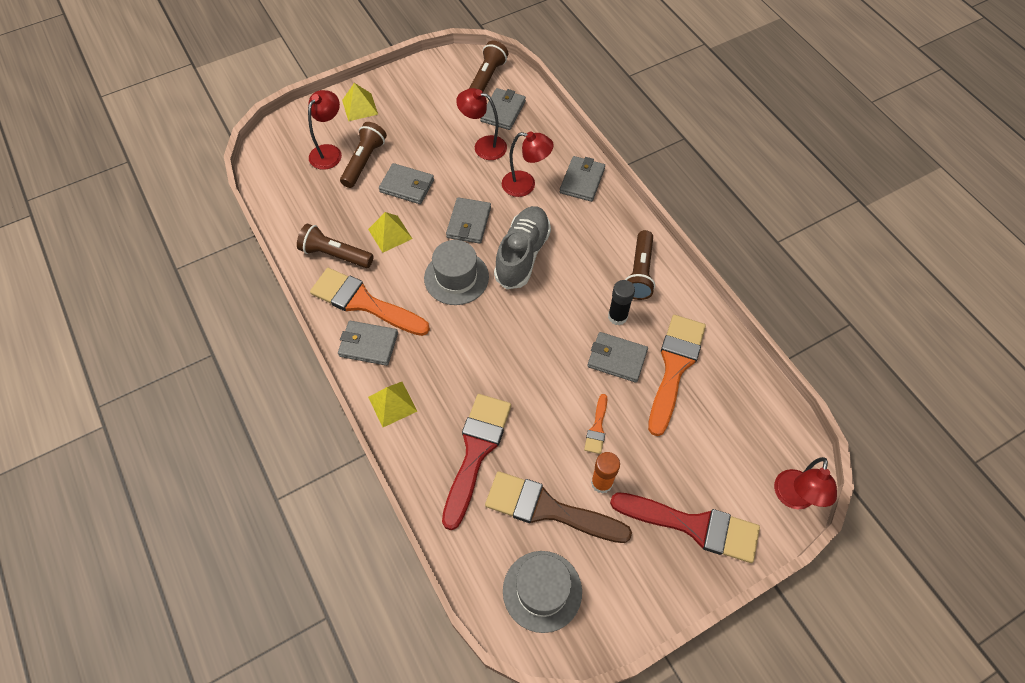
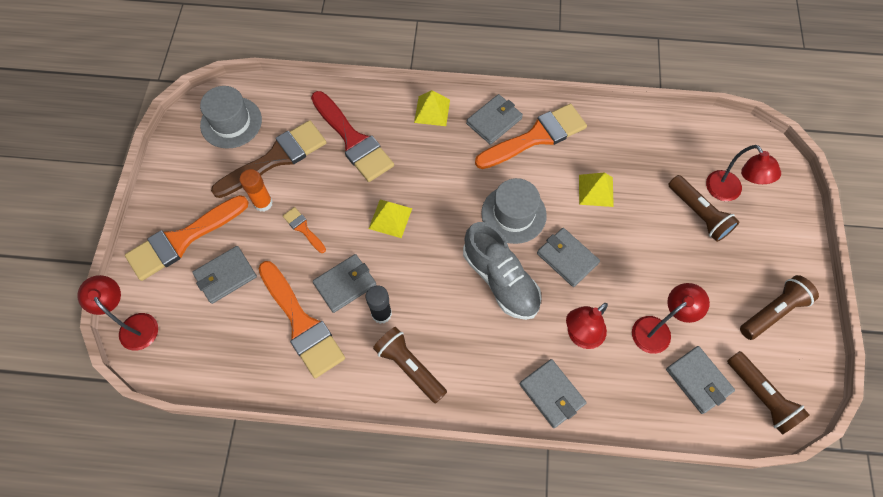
camera: 125 degrees right, 5 degrees up
brown flashlight [297,224,374,268] -> brown flashlight moved to [740,275,819,340]
yellow pyramid [342,83,378,121] -> yellow pyramid moved to [369,200,412,238]
grey wallet [379,163,434,204] -> grey wallet moved to [192,246,257,304]
red brush [610,492,760,563] -> orange brush [125,195,249,281]

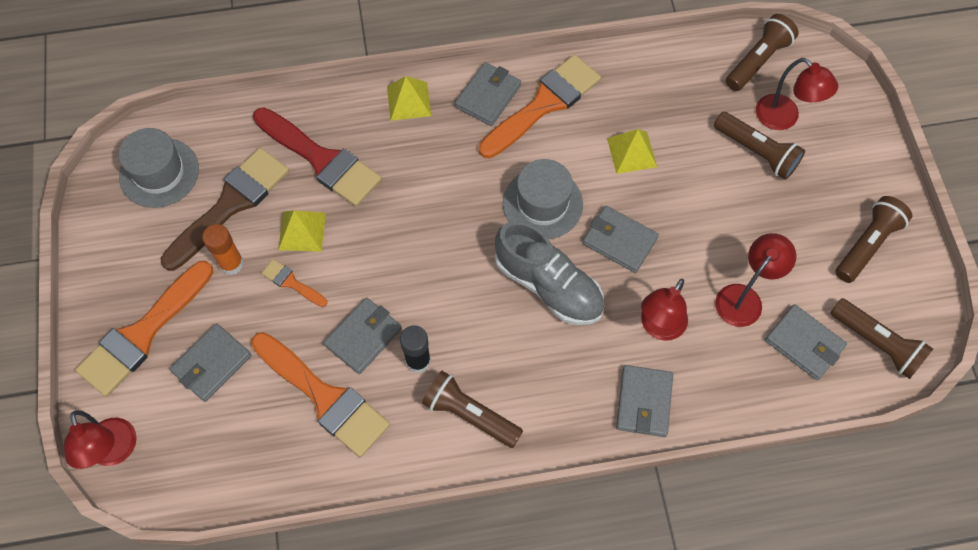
camera: 15 degrees left, 0 degrees up
red lamp [77,275,158,351] -> red lamp turned 150 degrees counterclockwise [64,410,137,469]
yellow pyramid [369,200,412,238] -> yellow pyramid moved to [278,210,326,252]
grey wallet [520,359,587,428] -> grey wallet turned 60 degrees clockwise [616,365,673,437]
none -> brown flashlight [726,14,799,91]

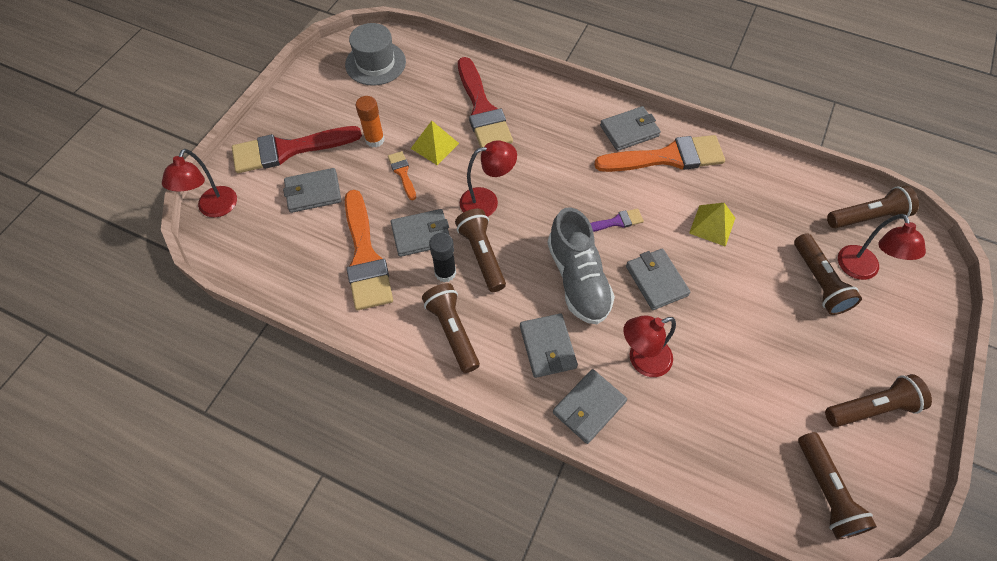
camera: 35 degrees right, 5 degrees down
orange brush [75,261,213,397] -> red brush [232,126,362,173]
brown brush [161,147,289,271] -> none
yellow pyramid [387,76,431,121] -> none
grey hat [503,159,583,239] -> purple brush [590,208,644,232]
red lamp [715,233,796,327] -> red lamp moved to [460,141,517,217]
grey wallet [765,304,847,380] -> grey wallet moved to [520,313,578,378]
none -> brown flashlight [455,209,506,292]

